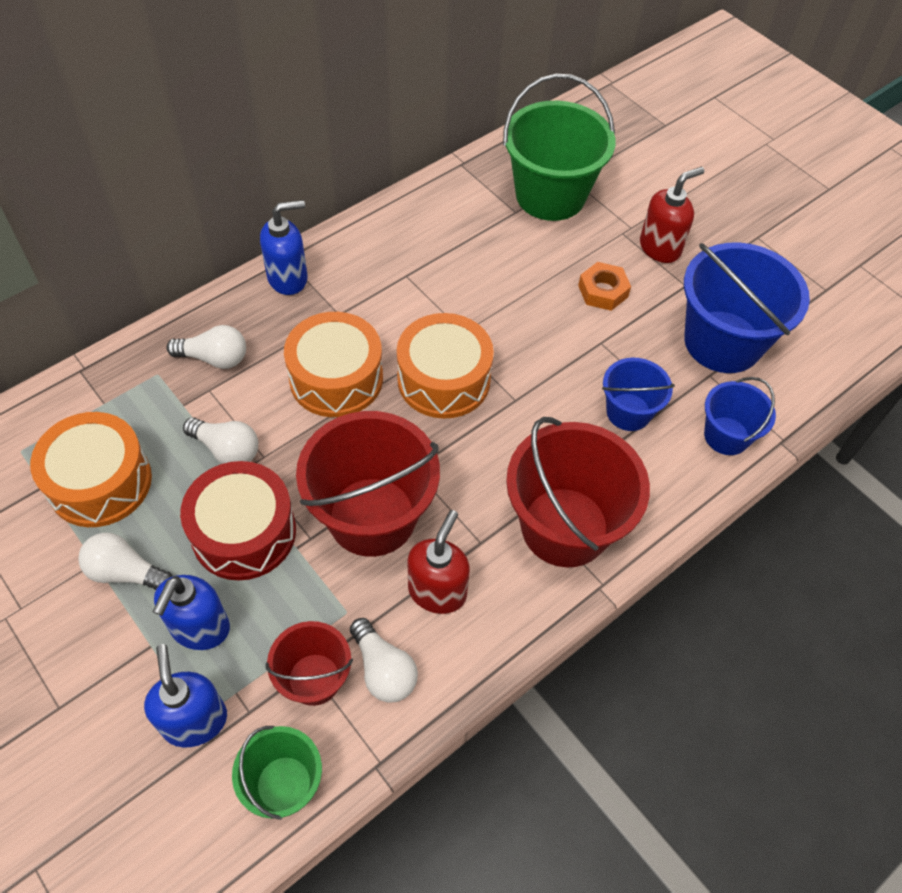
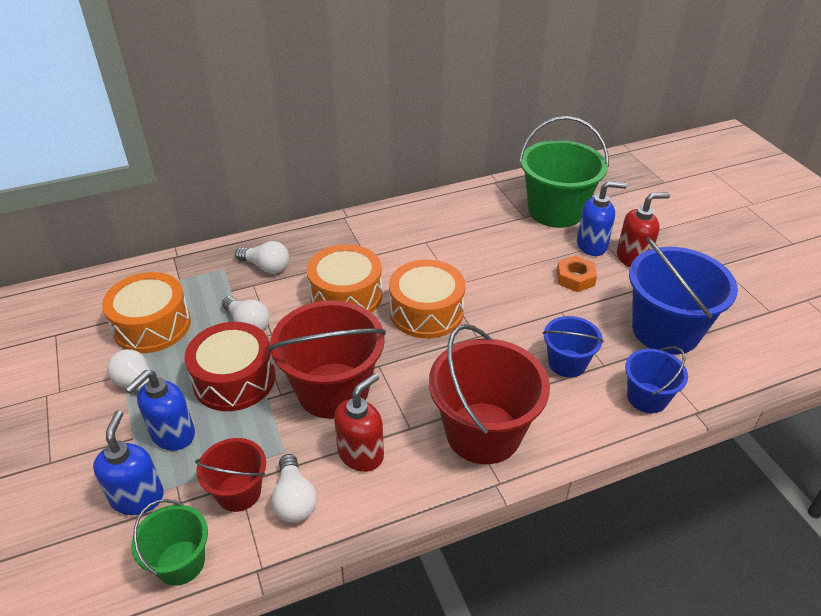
camera: 20 degrees right, 15 degrees down
blue soap dispenser [260,200,307,295] -> blue soap dispenser moved to [577,181,627,256]

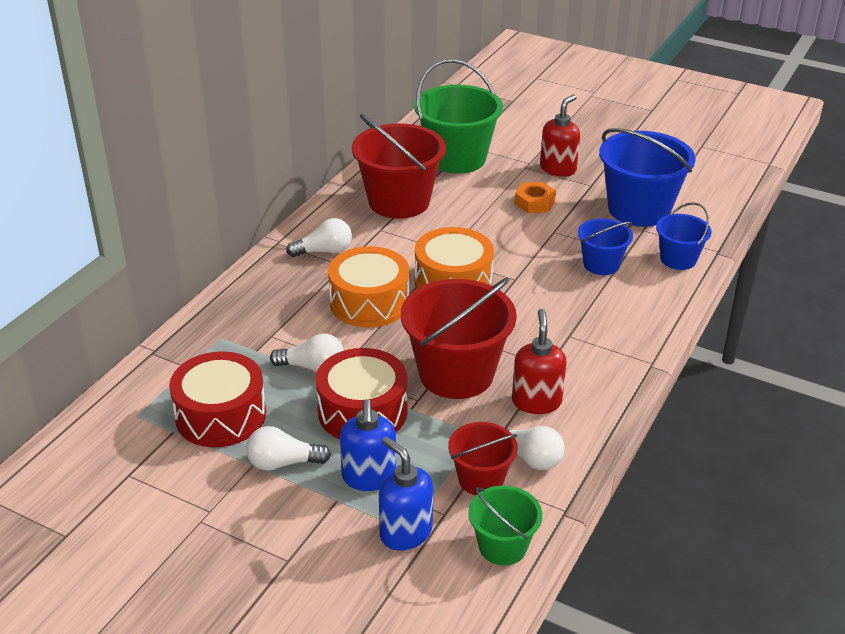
camera: 40 degrees left, 5 degrees down
orange drum [102,272,191,353] -> red drum [169,351,266,447]
white light bulb [235,241,289,274] -> white light bulb moved to [286,218,352,257]
red bucket [429,324,550,464] -> red bucket moved to [352,114,446,219]
blue soap dispenser [577,181,627,256] -> none

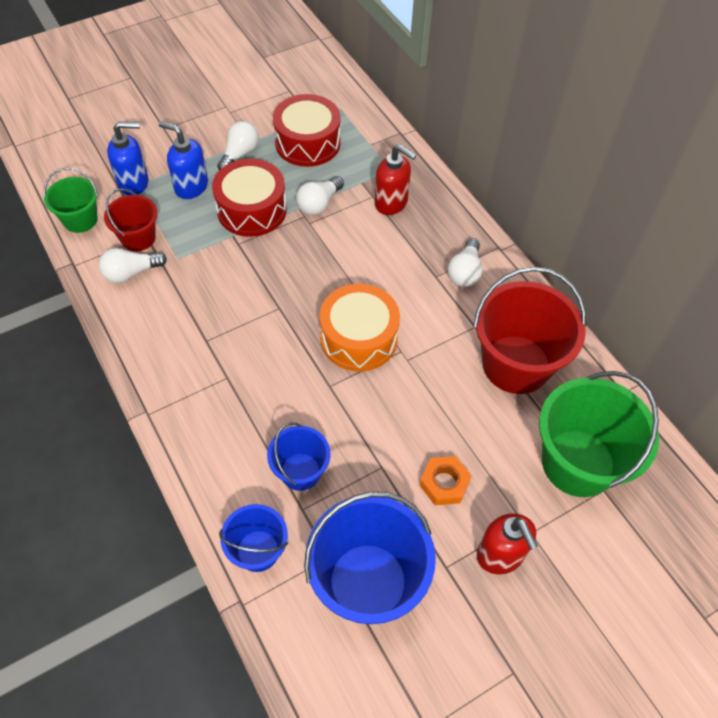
camera: 120 degrees right, 20 degrees up
orange drum [328,246,409,327] -> none
red bucket [401,278,517,399] -> none
red soap dispenser [512,309,566,414] -> red soap dispenser moved to [374,144,417,215]

